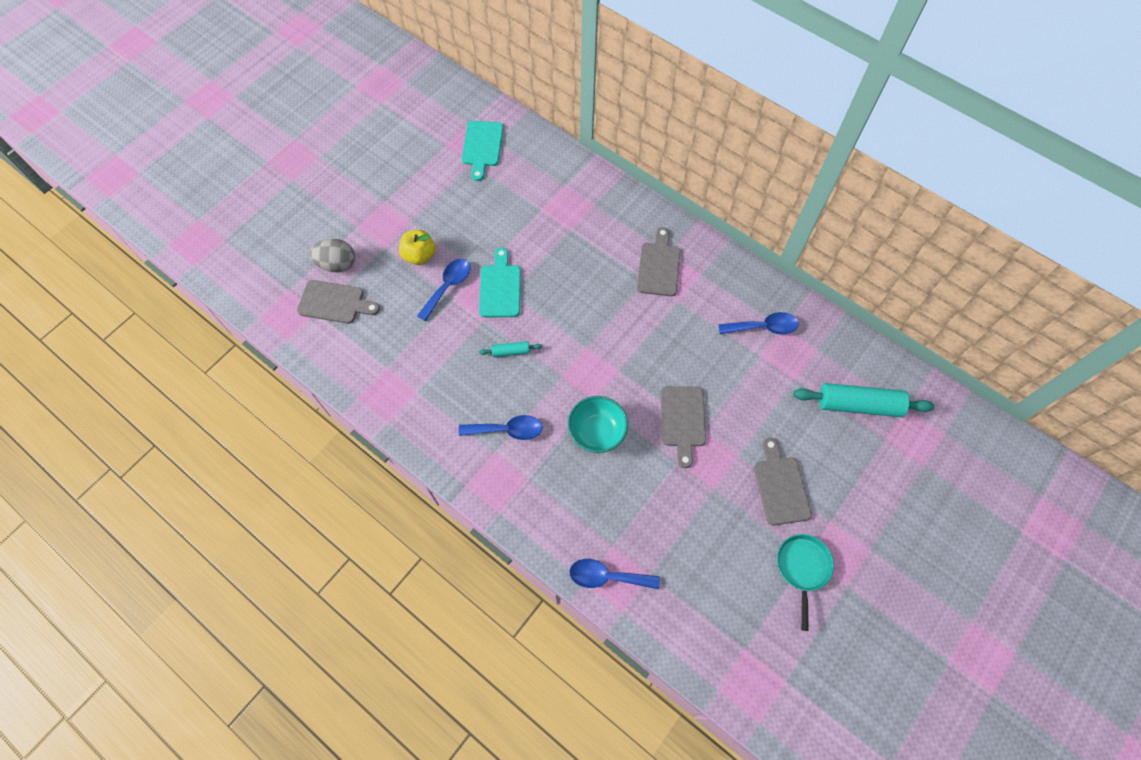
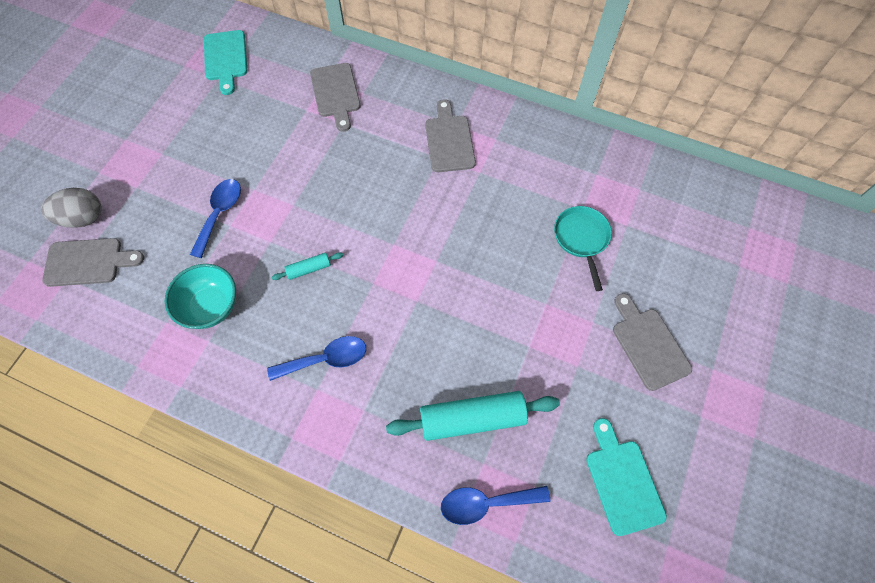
camera: 15 degrees left, 0 degrees up
yellow apple [399,230,436,265] -> none
turquoise cutting board [479,247,521,317] -> turquoise cutting board moved to [586,418,667,536]
turquoise bowl [568,396,628,453] -> turquoise bowl moved to [165,264,236,329]
grey cutting board [661,386,706,468] -> grey cutting board moved to [310,63,361,132]
blue spoon [718,312,799,335] -> none
turquoise pan [777,534,834,631] -> turquoise pan moved to [554,206,612,291]
turquoise rolling pin [793,383,935,417] -> turquoise rolling pin moved to [386,391,560,441]

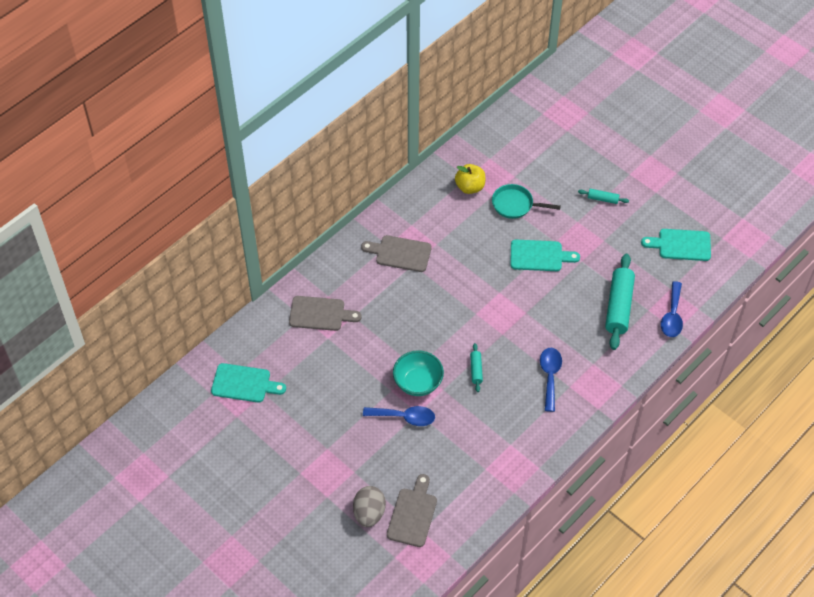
camera: 70 degrees left, 10 degrees down
turquoise bowl [165,264,236,329] -> turquoise bowl moved to [393,350,444,396]
blue spoon [190,179,241,258] -> blue spoon turned 150 degrees clockwise [363,406,435,426]
grey cutting board [613,293,692,391] -> turquoise rolling pin [578,189,629,204]
none -> yellow apple [455,164,485,194]
none -> turquoise cutting board [510,240,580,271]

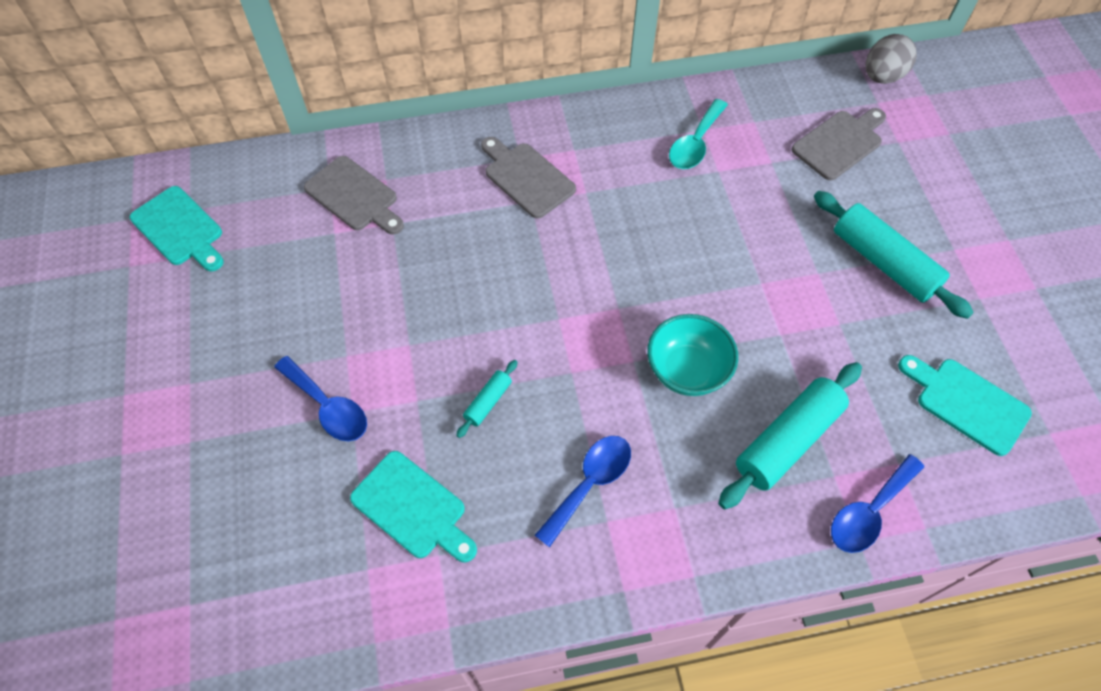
camera: 35 degrees right, 5 degrees up
grey egg [353,486,386,527] -> grey egg moved to [866,34,917,84]
grey cutting board [387,474,437,547] -> grey cutting board moved to [792,108,886,181]
turquoise bowl [393,350,444,396] -> turquoise bowl moved to [647,314,738,396]
yellow apple [455,164,485,194] -> turquoise spoon [669,99,728,169]
turquoise pan [492,184,561,219] -> none
turquoise cutting board [510,240,580,271] -> turquoise cutting board moved to [350,451,477,563]
turquoise rolling pin [578,189,629,204] -> turquoise rolling pin [814,191,974,319], size x2.11

